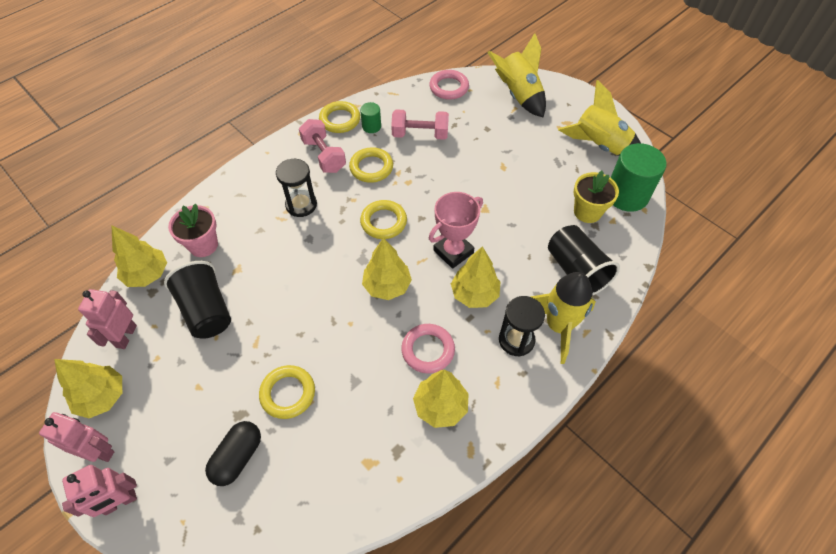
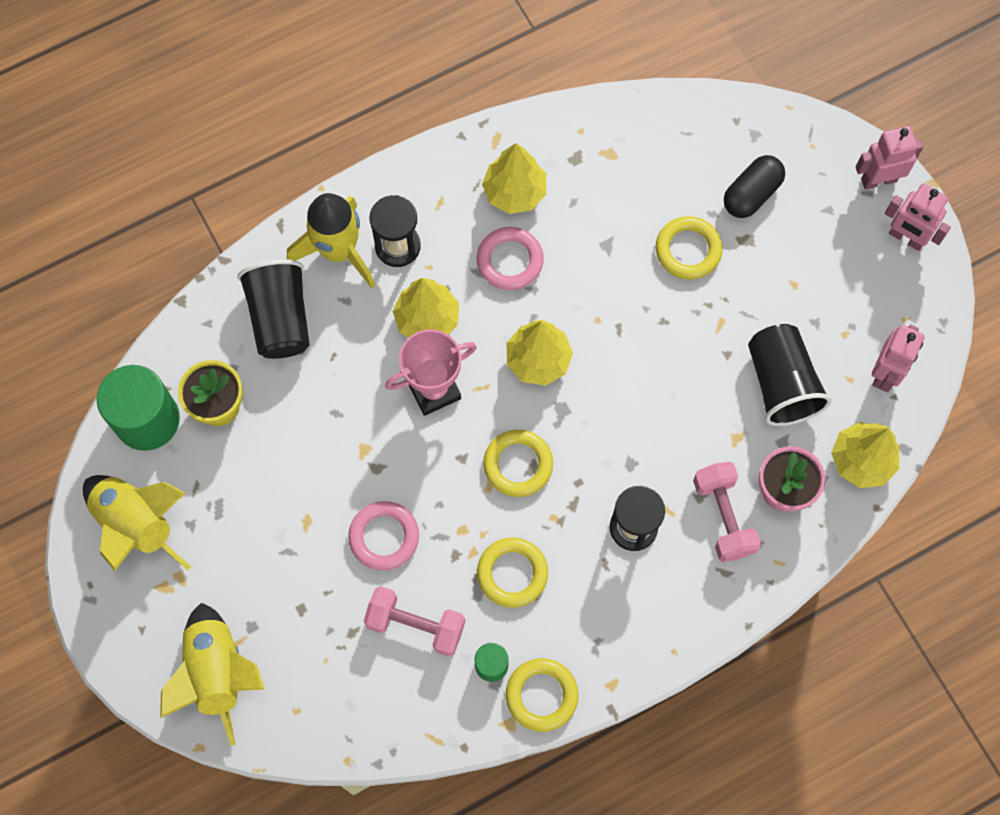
camera: 165 degrees left, 15 degrees up
yellow tree [54,359,122,418] -> none
pink dumbbell [299,119,346,173] -> pink dumbbell moved to [693,462,761,562]
pink ring [429,70,469,100] -> pink ring moved to [348,501,419,571]

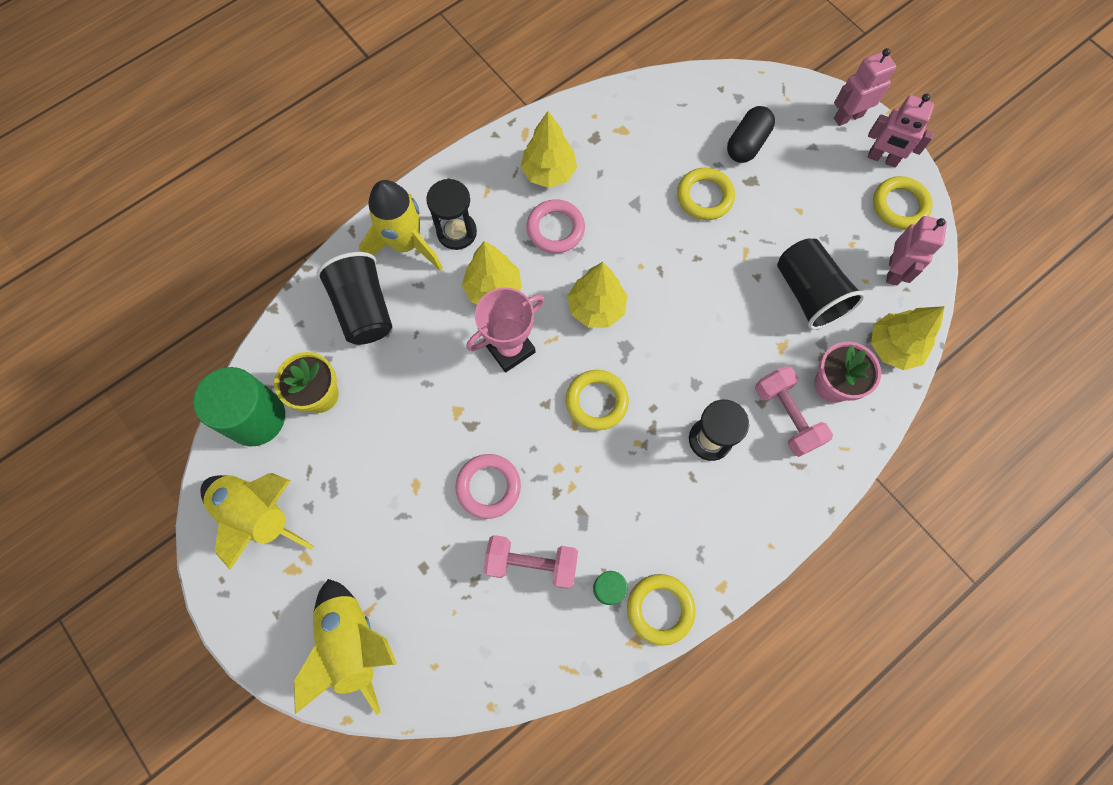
camera: 10 degrees left, 0 degrees up
yellow ring [477,537,548,608] -> yellow ring moved to [873,176,933,229]

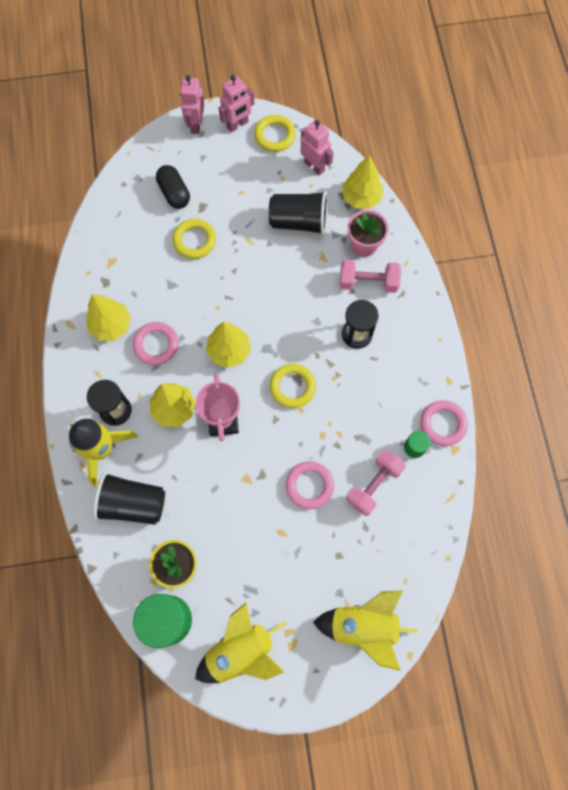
camera: 60 degrees left, 0 degrees up
yellow ring [627,574,695,646] -> pink ring [420,400,468,446]

